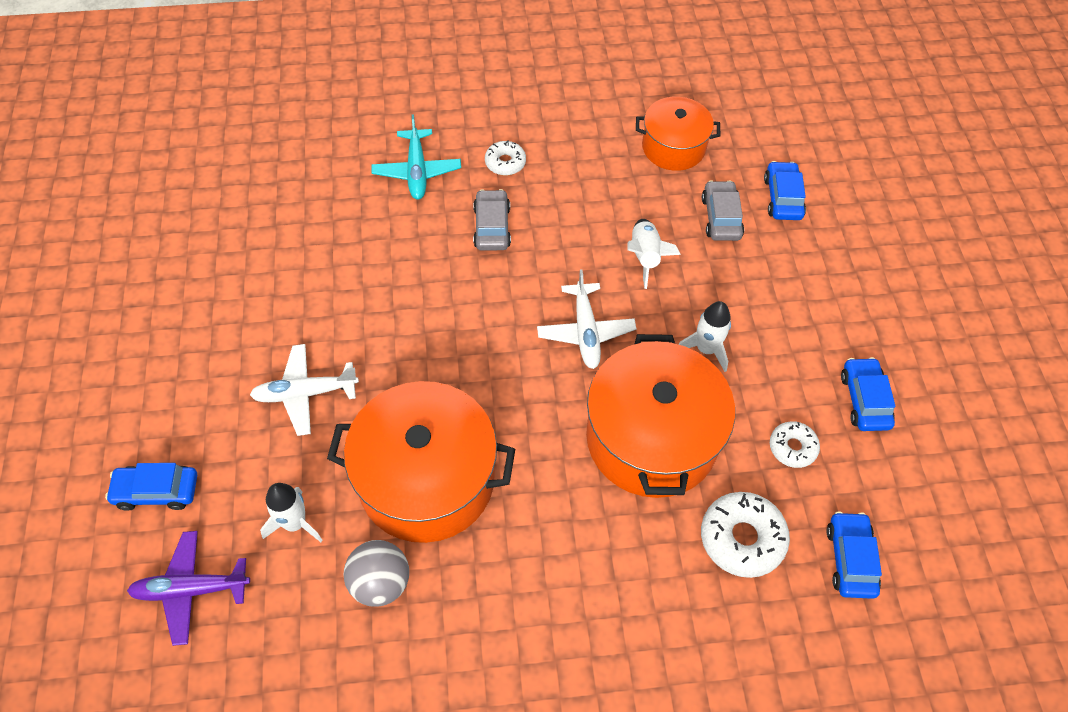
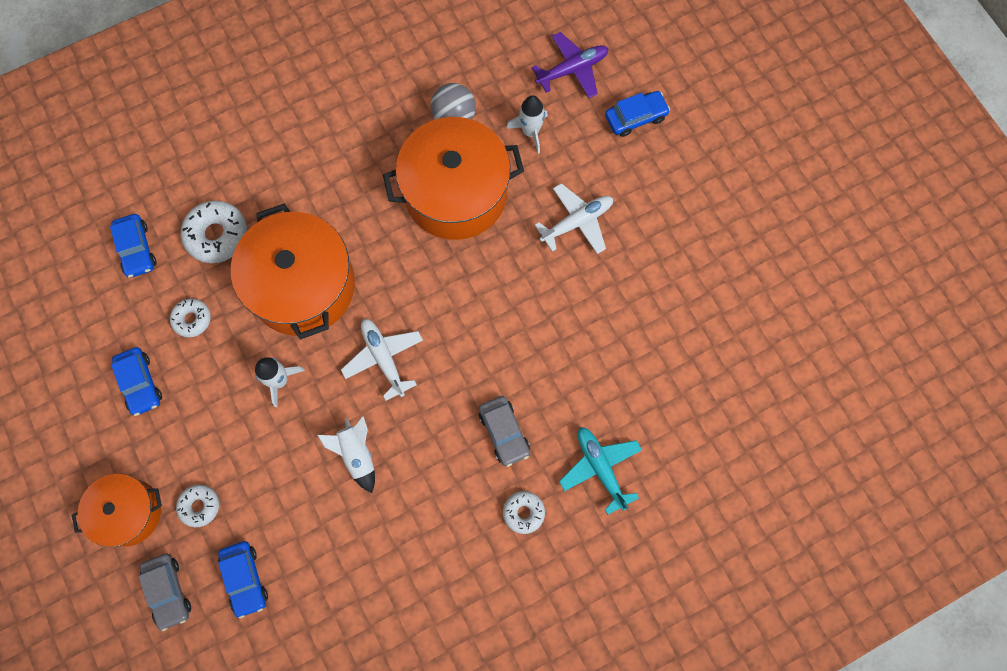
camera: 160 degrees right, 15 degrees up
orange pot [636,97,721,171] -> orange pot moved to [72,474,162,547]
grey car [702,180,744,241] -> grey car moved to [139,554,191,631]
none -> white donut [176,485,219,527]

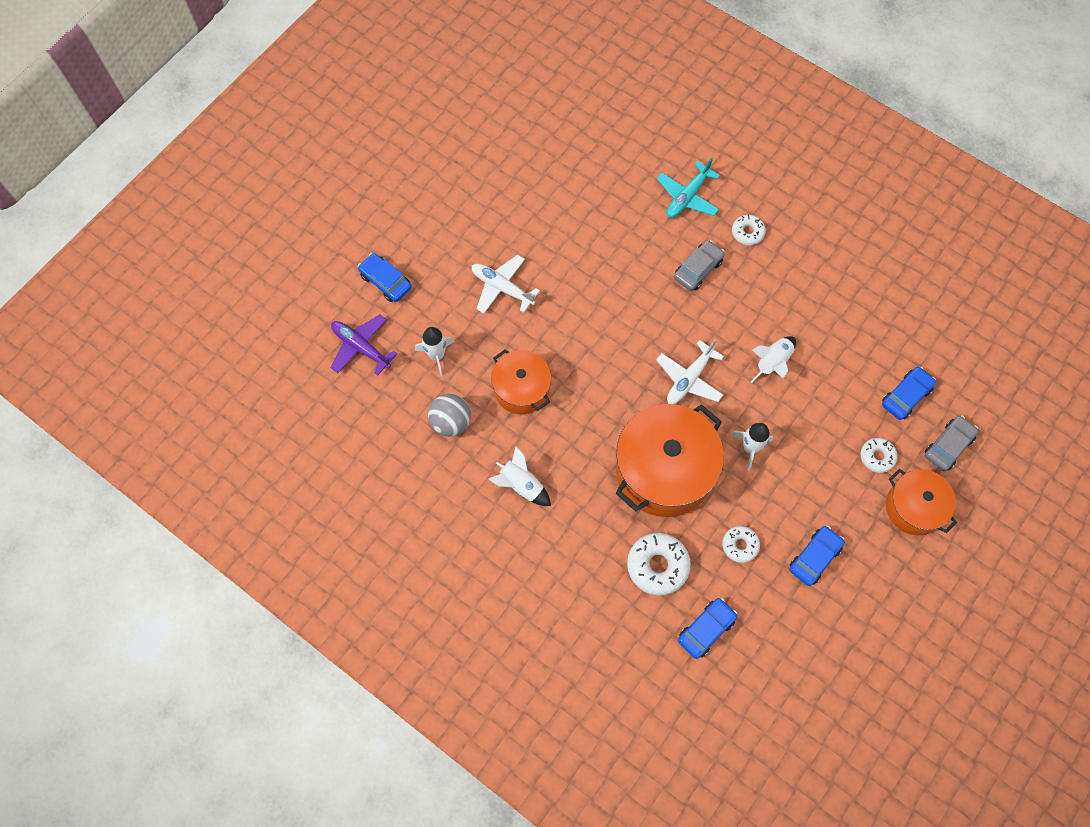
camera: 115 degrees left, 5 degrees down
orange pot [383,117,524,240] -> orange pot [491,349,551,414], size x0.59
none -> white rocket [488,446,551,506]

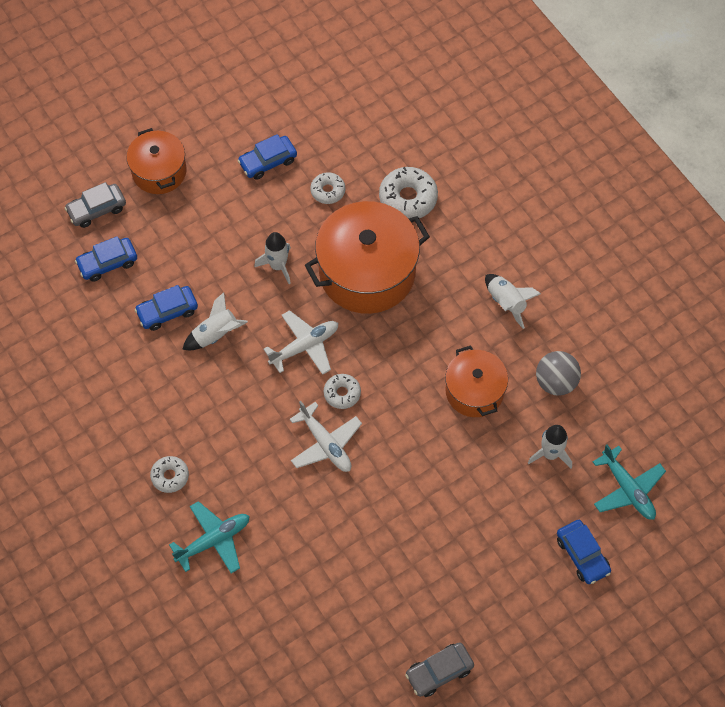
camera: 160 degrees left, 5 degrees down
purple plane [331,314,397,375] -> turquoise plane [593,444,666,519]
white plane [472,255,540,313] -> white plane moved to [289,401,362,472]
grey car [674,240,725,291] -> grey car moved to [405,642,474,697]
blue car [678,598,737,659] -> blue car moved to [134,285,198,331]
white donut [860,438,898,473] -> white donut moved to [324,374,361,409]

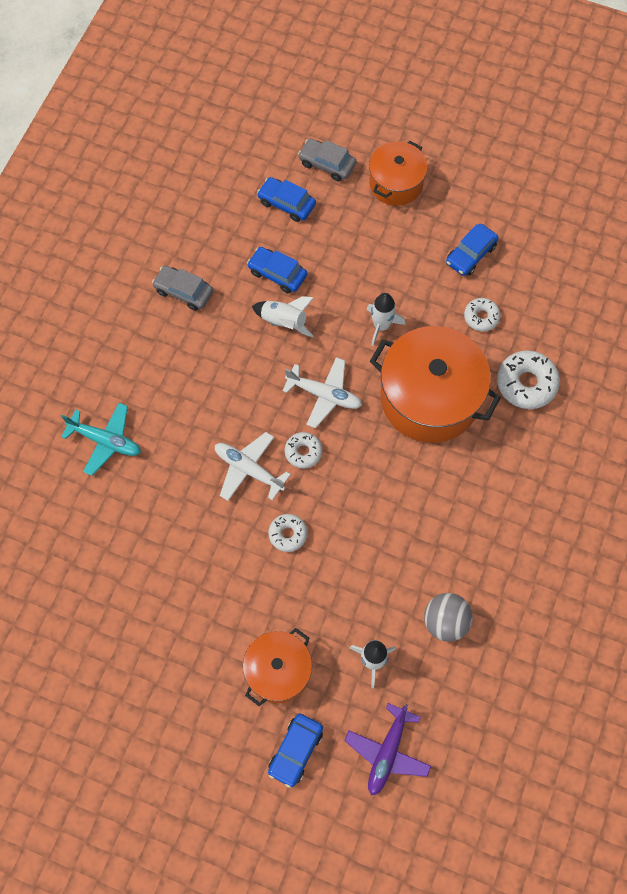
camera: 55 degrees right, 5 degrees up
white donut [150,456,189,493] -> white donut moved to [268,514,307,552]
blue car [238,134,297,180] -> blue car turned 75 degrees counterclockwise [446,224,499,276]
white plane [289,401,362,472] -> white plane turned 105 degrees clockwise [215,432,291,501]
grey car [405,642,474,697] -> grey car moved to [152,266,213,311]
orange pot [445,345,508,417] -> orange pot moved to [243,628,312,706]
white rocket [485,274,541,329] -> none
turquoise plane [593,444,666,519] -> purple plane [344,703,431,796]

